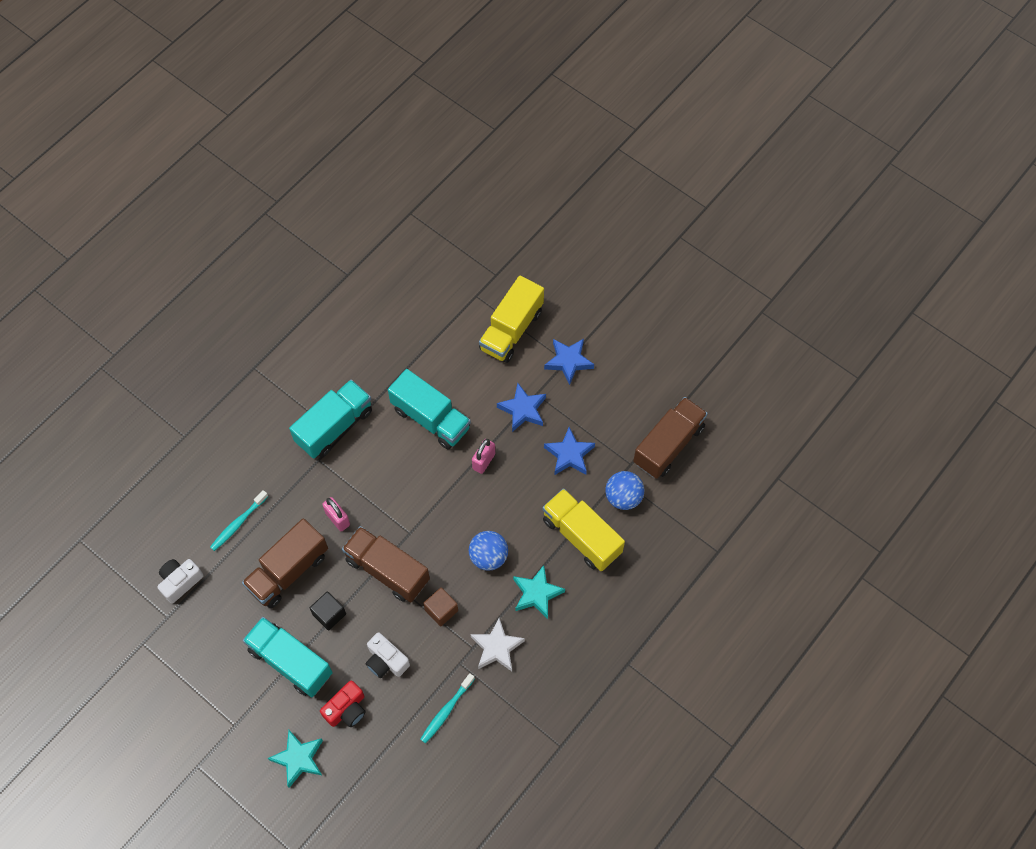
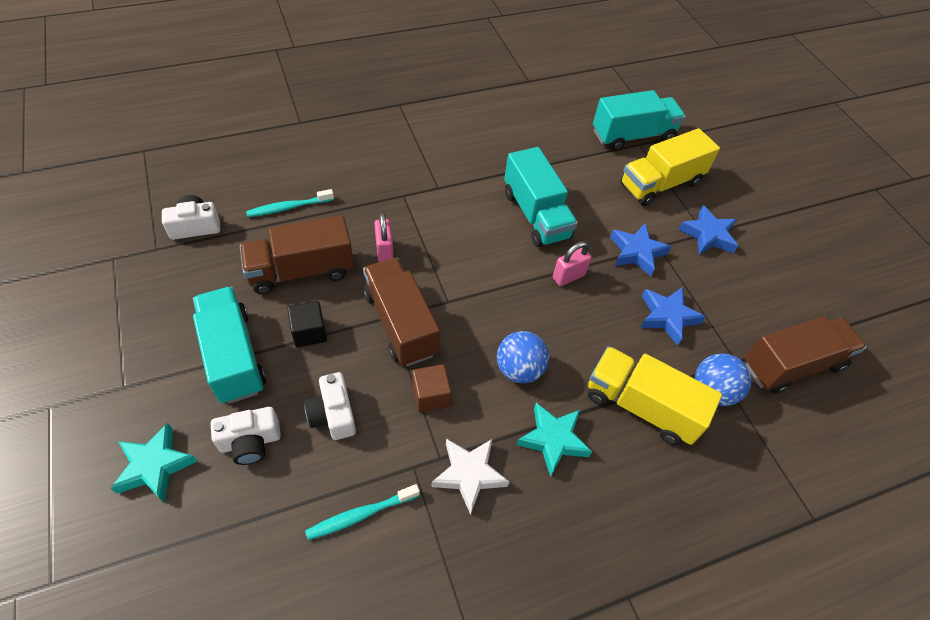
camera: 25 degrees right, 10 degrees down
turquoise truck [289,380,372,459] -> turquoise truck moved to [593,90,686,151]
red camera [320,681,366,727] -> white camera [211,407,281,465]
yellow truck [542,488,625,571] -> yellow truck turned 45 degrees counterclockwise [588,346,722,445]

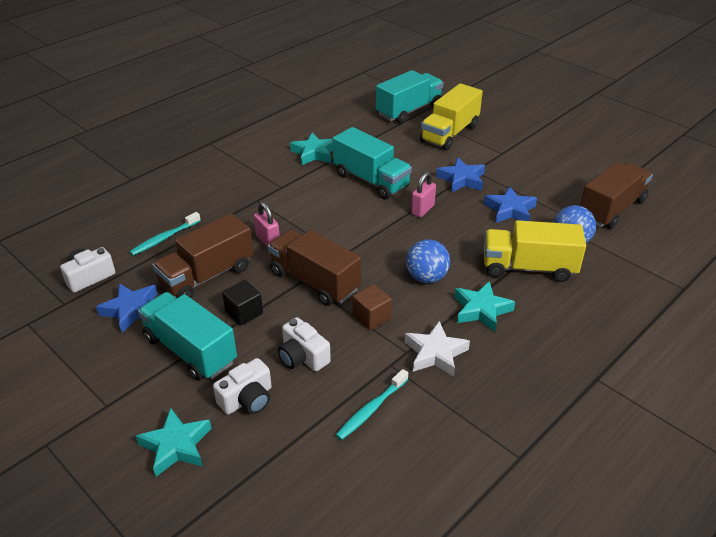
camera: 20 degrees left, 15 degrees down
blue star [678,205,738,255] -> blue star moved to [96,283,157,333]
none -> turquoise star [290,133,333,165]

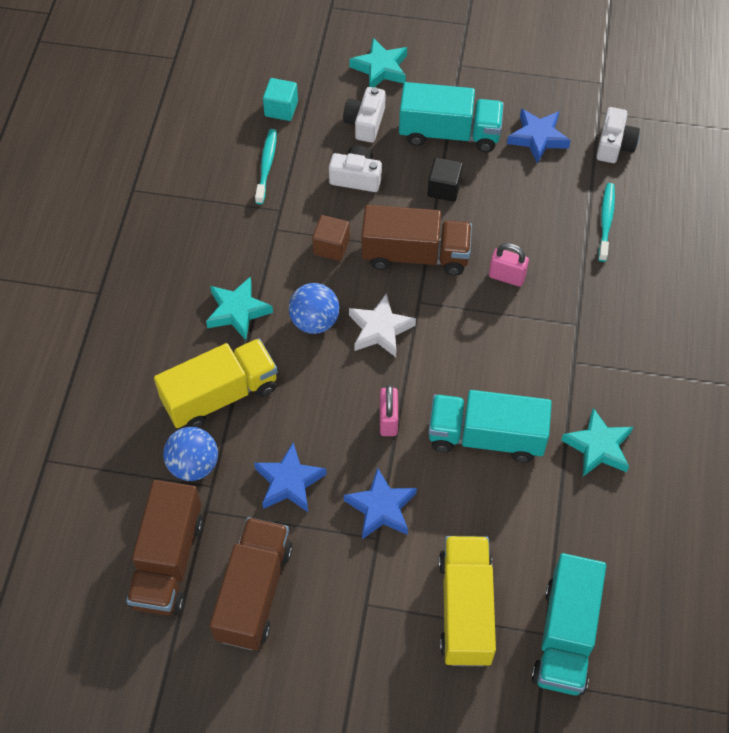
camera: 145 degrees right, 20 degrees up
brown truck [152,213,253,298] -> brown truck moved to [210,517,293,650]
white star [405,321,470,377] -> white star moved to [349,293,416,357]
none -> turquoise cube [263,78,298,121]

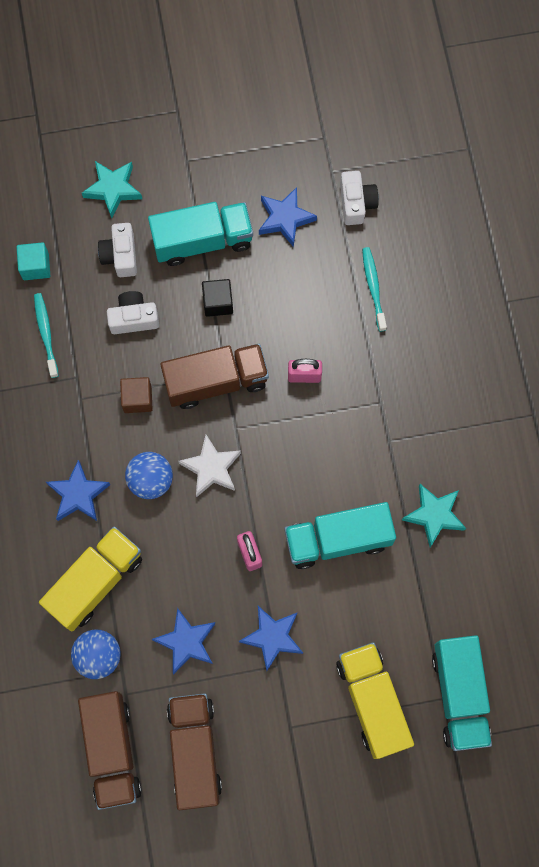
camera: 20 degrees left, 15 degrees up
turquoise star [206,276,273,340] -> blue star [46,460,110,521]

